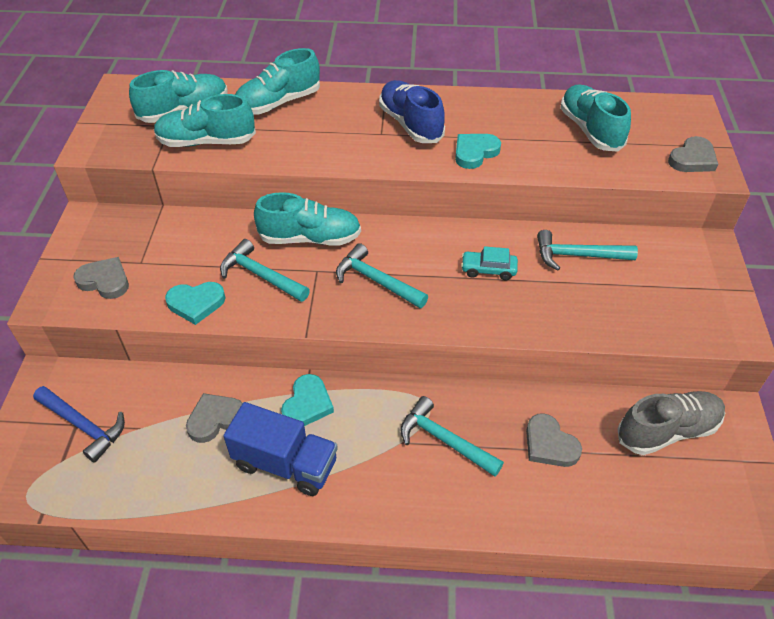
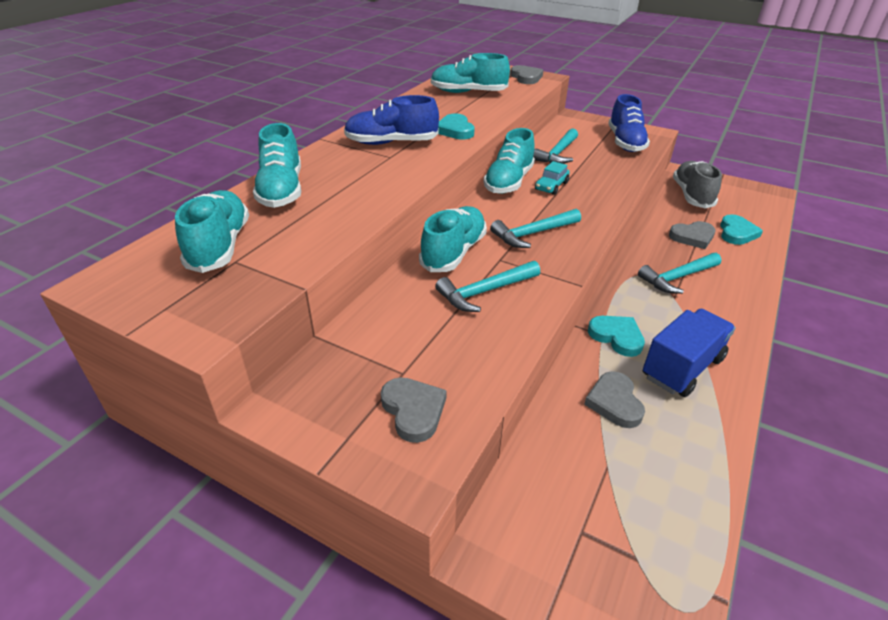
camera: 65 degrees left, 10 degrees down
blue hammer [33,386,125,463] -> none
grey heart [73,257,129,299] -> grey heart turned 105 degrees clockwise [381,377,447,443]
turquoise shoe [154,94,256,147] -> turquoise shoe moved to [484,128,535,194]
turquoise heart [165,282,225,325] -> turquoise heart moved to [720,214,763,245]
none -> blue shoe [608,94,650,152]

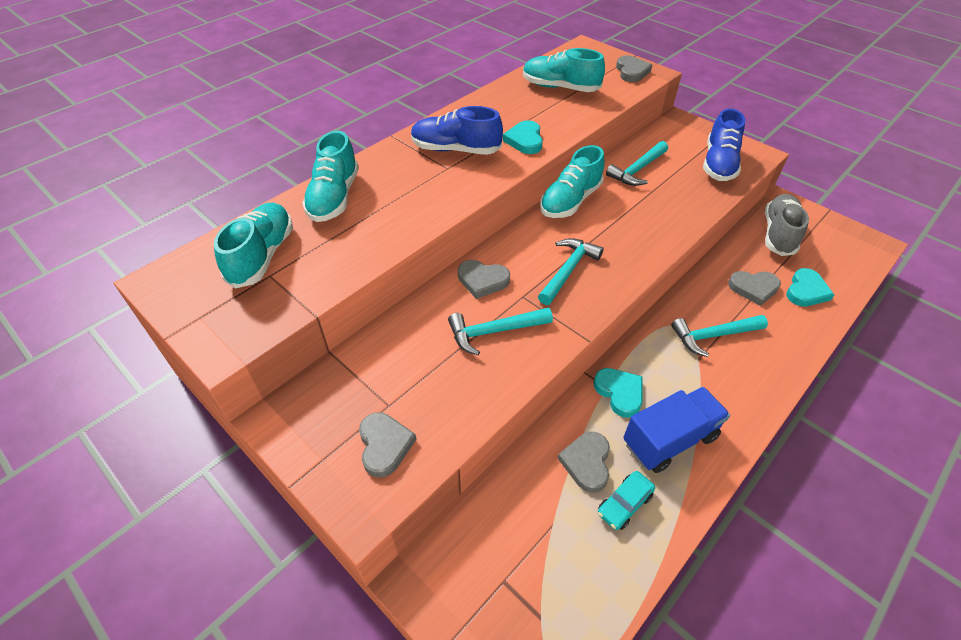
camera: 15 degrees right, 10 degrees up
turquoise shoe [419,206,487,272] -> grey heart [458,260,510,299]
turquoise hammer [490,209,581,248] -> turquoise hammer turned 135 degrees clockwise [538,238,604,305]
turquoise car [535,161,570,195] -> turquoise car moved to [598,471,655,530]

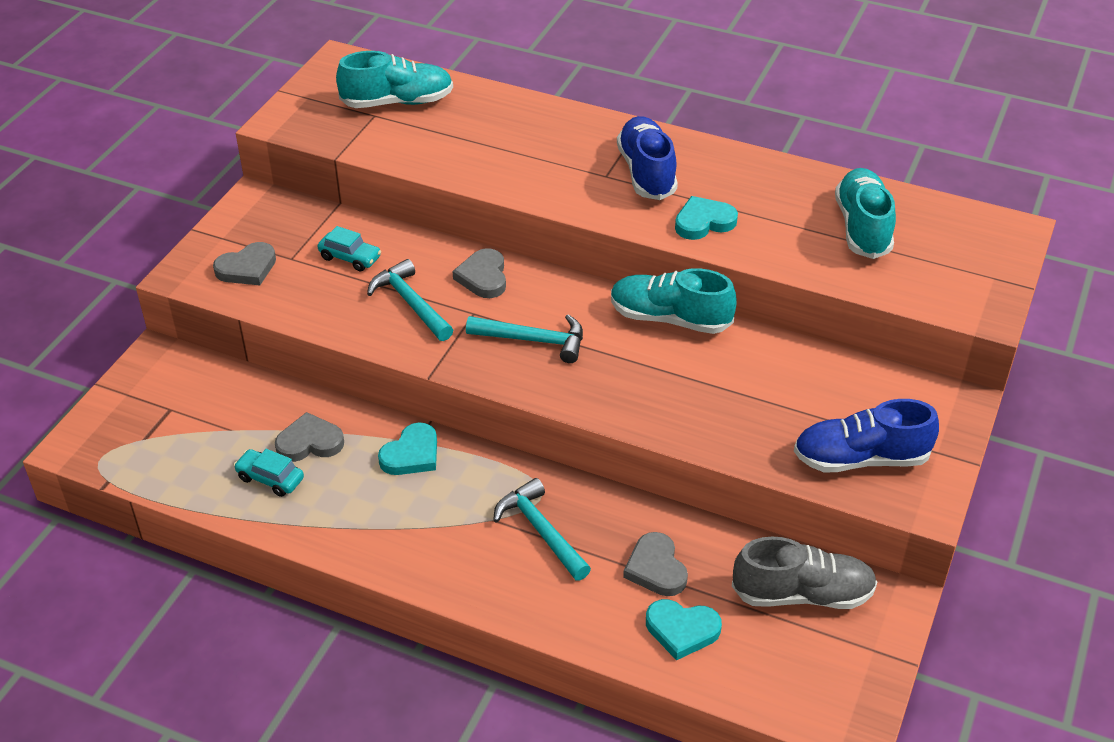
camera: 70 degrees right, 5 degrees down
turquoise shoe [302,131,359,222] -> none
turquoise hammer [606,141,668,186] -> none
grey heart [616,55,652,82] -> none
blue truck [623,387,730,473] -> none
none -> turquoise car [318,226,381,272]

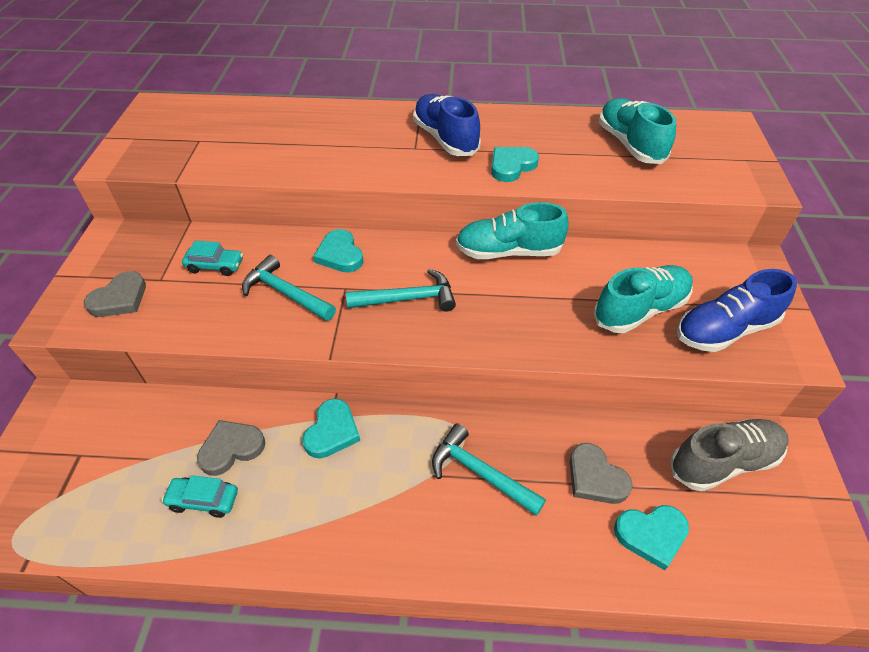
camera: 20 degrees left, 5 degrees up
turquoise shoe [336,51,453,108] -> turquoise shoe moved to [593,265,693,333]
grey heart [453,248,506,298] -> turquoise heart [313,229,364,273]

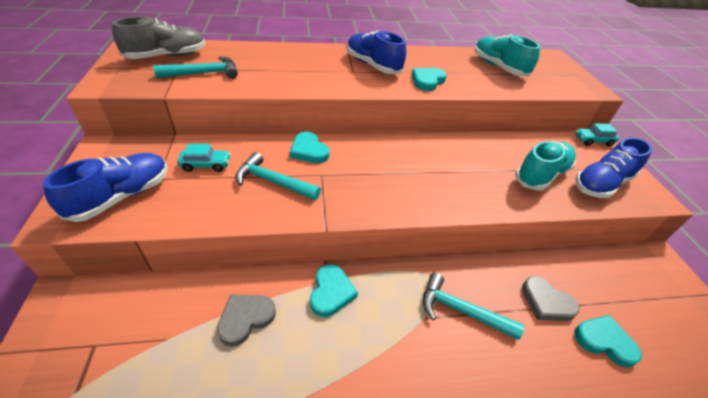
camera: 15 degrees left, 5 degrees down
grey heart [84,271,146,317] -> blue shoe [43,153,168,222]
turquoise car [161,475,238,518] -> turquoise car moved to [575,123,619,146]
turquoise hammer [346,269,456,312] -> turquoise hammer moved to [153,56,238,79]
turquoise shoe [456,202,569,259] -> none
turquoise heart [614,505,689,570] -> turquoise heart turned 135 degrees counterclockwise [574,315,642,368]
grey shoe [670,419,789,491] -> grey shoe moved to [112,17,205,59]

